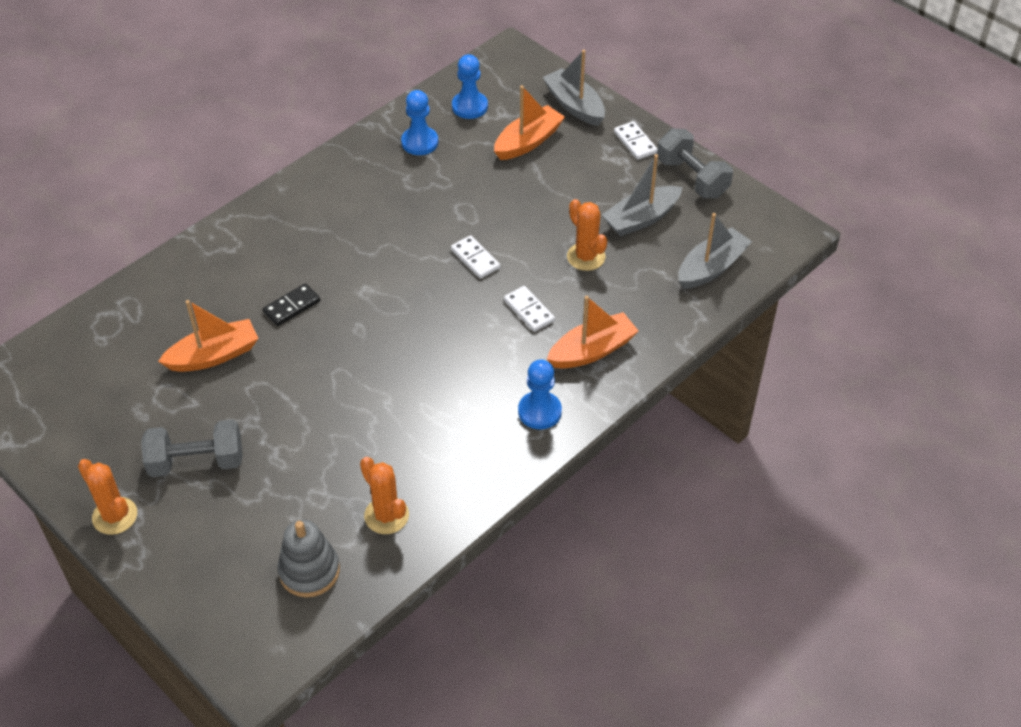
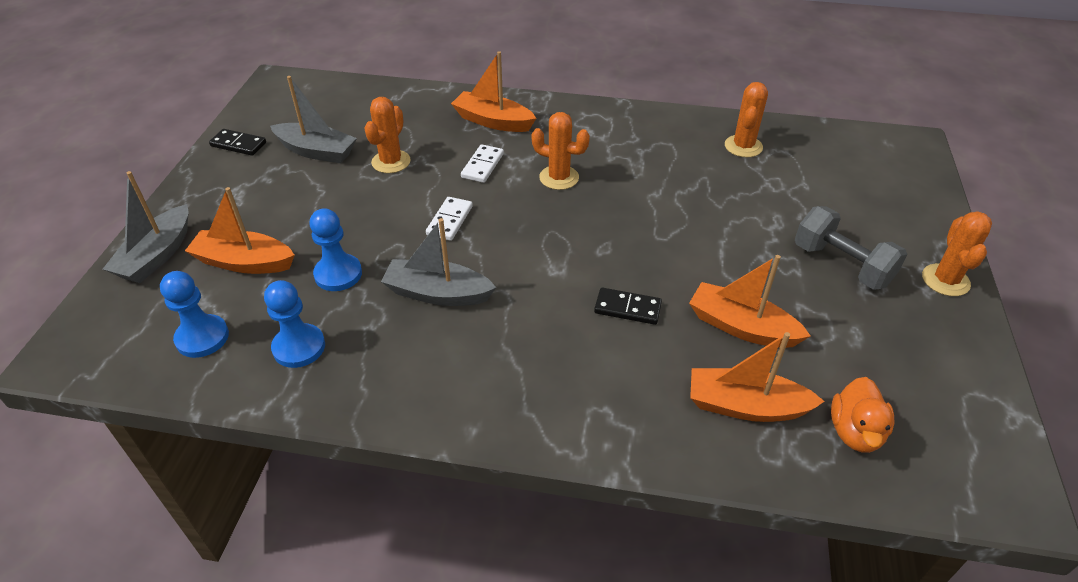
camera: 125 degrees left, 5 degrees down
grey stacking toy [277,520,340,597] -> none
blue pawn [518,360,562,429] -> blue pawn moved to [309,208,362,291]
white domino [614,121,658,160] -> none
grey dumbbell [657,128,733,198] -> black domino [209,129,266,156]
grey boat [678,213,752,289] -> grey boat moved to [381,218,497,306]
none -> orange cactus [532,112,590,190]
none -> orange boat [690,332,825,422]
none -> orange duck [831,377,894,453]

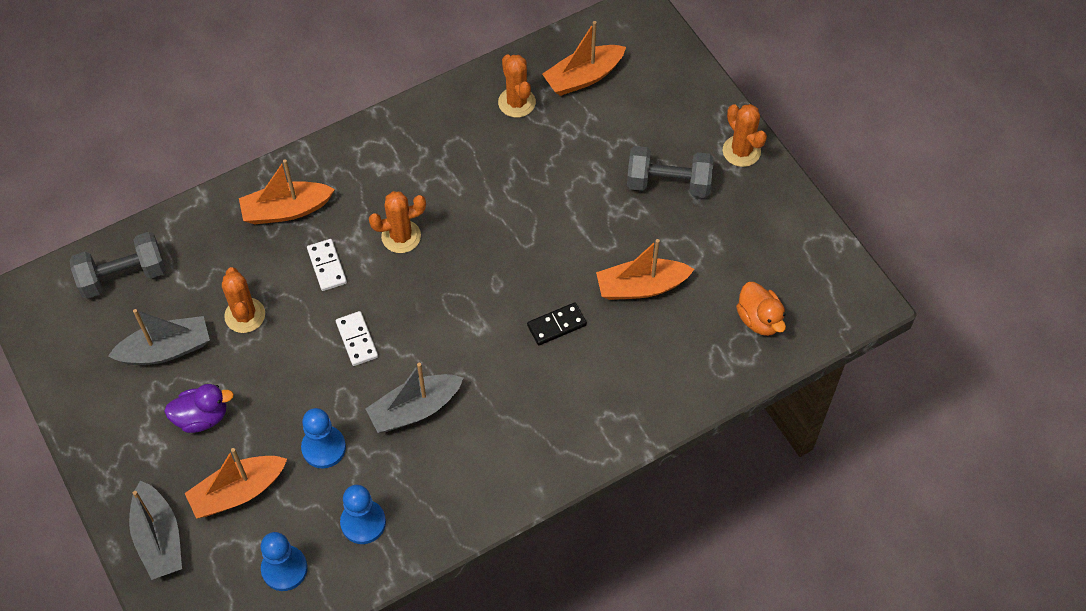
camera: 40 degrees left, 15 degrees up
black domino [209,129,266,156] -> none
orange boat [690,332,825,422] -> orange boat moved to [542,21,626,96]
none -> grey dumbbell [70,232,166,299]
none -> purple duck [164,384,234,433]

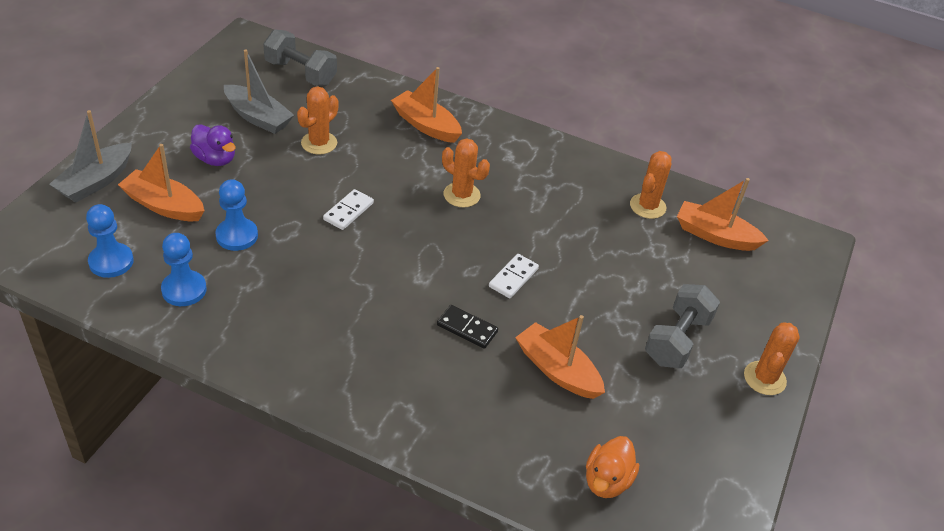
camera: 50 degrees right, 15 degrees down
white domino [307,239,347,291] -> white domino moved to [489,254,539,298]
grey boat [366,363,464,433] -> none
grey dumbbell [627,146,713,197] -> grey dumbbell turned 60 degrees clockwise [645,284,720,368]

